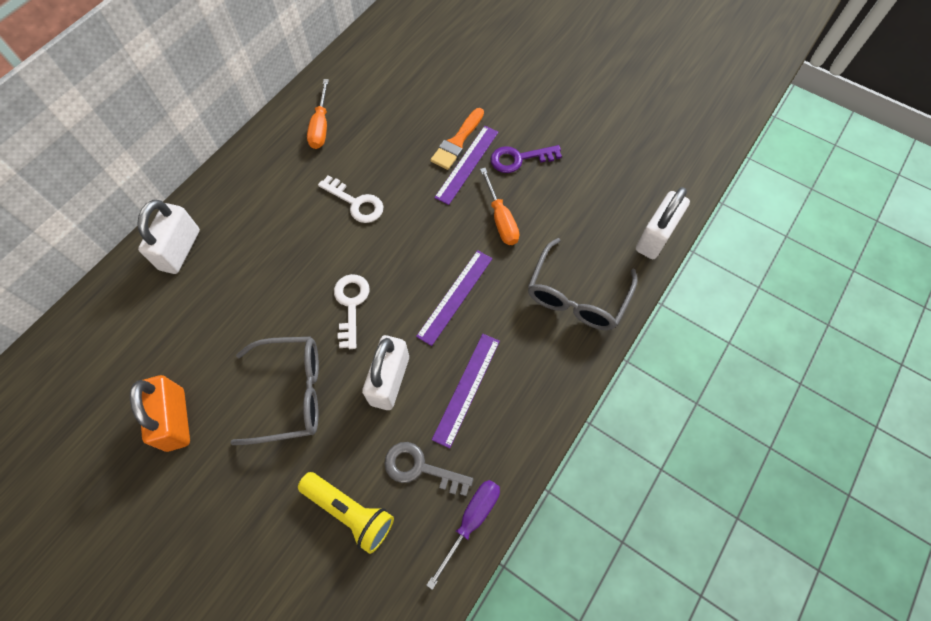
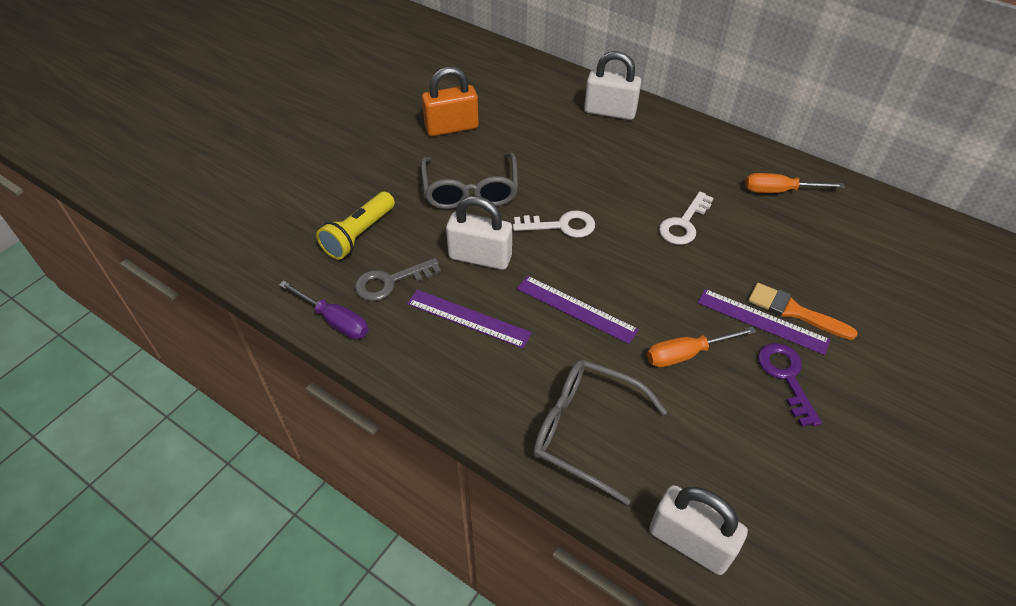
camera: 90 degrees right, 15 degrees down
grey key [384,442,473,496] -> grey key turned 135 degrees counterclockwise [355,258,441,301]

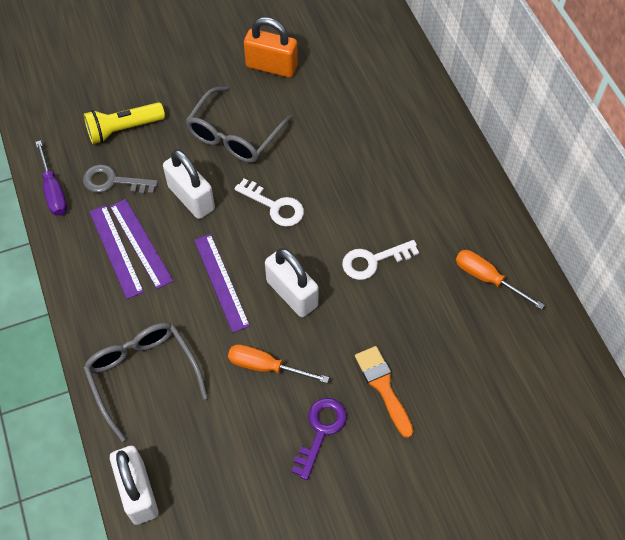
camera: 35 degrees right, 10 degrees up
white padlock [584,51,641,120] -> white padlock moved to [265,248,319,317]
purple ruler [698,289,830,355] -> purple ruler moved to [89,205,144,299]

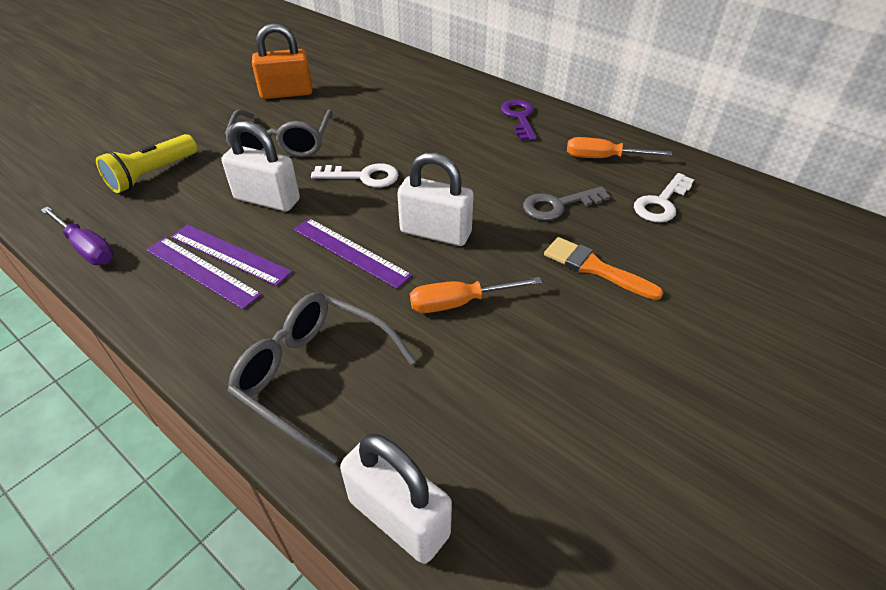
camera: 30 degrees left, 15 degrees down
grey key [83,164,158,194] -> grey key moved to [523,186,611,220]
purple key [292,398,347,480] -> purple key moved to [501,100,537,141]
white key [342,240,419,280] -> white key moved to [634,173,694,223]

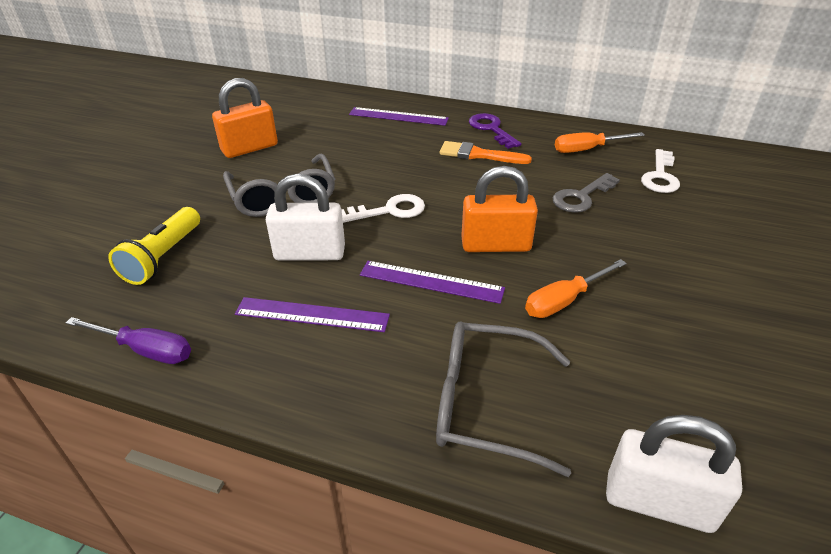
camera: 20 degrees left, 5 degrees down
purple ruler [146,237,262,309] -> purple ruler moved to [349,107,449,126]
white padlock [397,152,474,246] -> orange padlock [461,166,538,252]
orange brush [544,237,664,300] -> orange brush moved to [440,141,532,164]

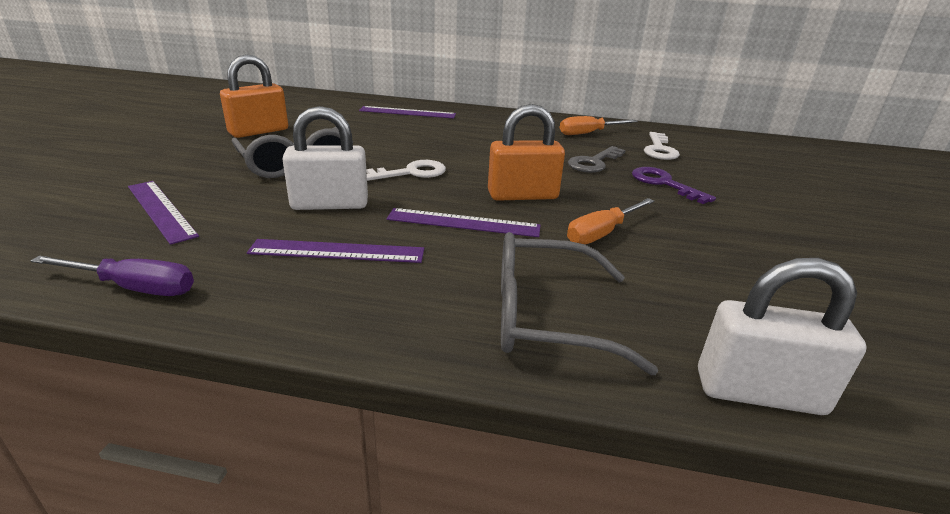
camera: 10 degrees left, 10 degrees down
yellow flashlight [108,207,200,285] -> purple ruler [128,181,199,245]
orange brush [440,141,532,164] -> none
purple key [469,113,521,149] -> purple key moved to [632,167,716,204]

